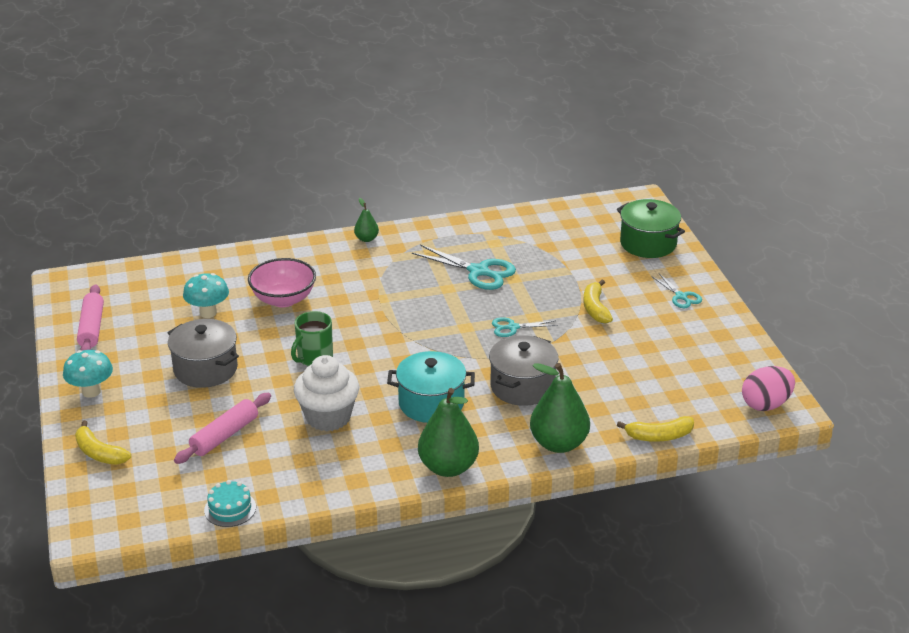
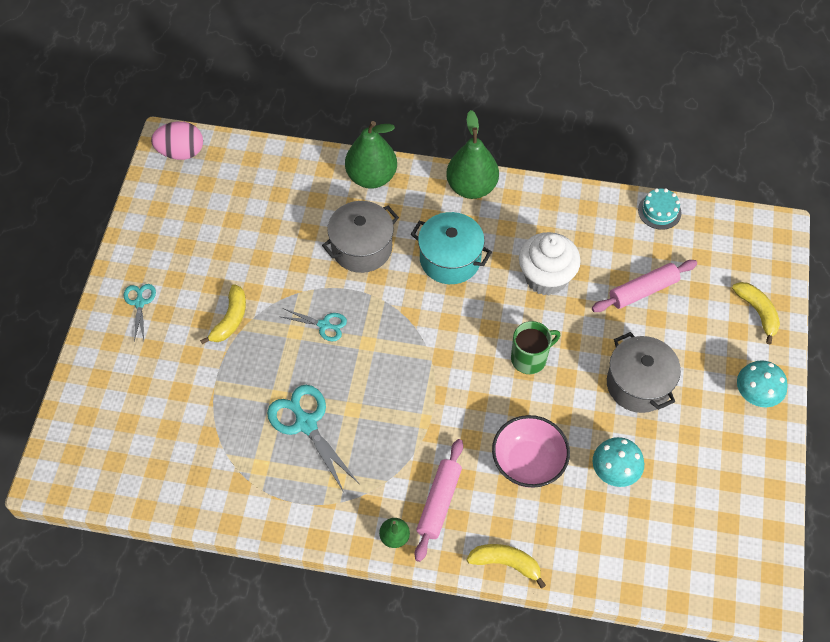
camera: 155 degrees left, 25 degrees up
pink rolling pin [77,284,104,351] -> pink rolling pin moved to [415,439,463,562]
green pot [617,199,685,258] -> none
yellow banana [617,416,694,442] -> yellow banana moved to [467,544,546,589]

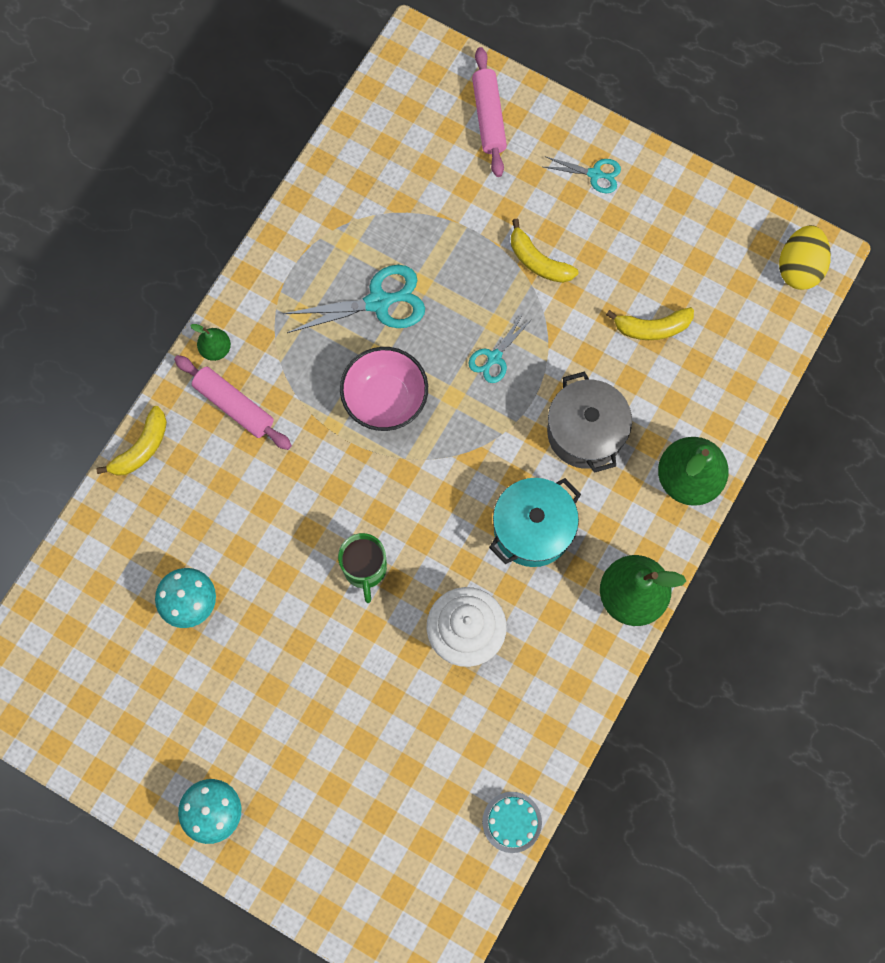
camera: 110 degrees right, 15 degrees up
pink egg [151,121,203,160] -> yellow egg [779,225,831,290]
pink bowl [492,415,570,488] -> pink bowl moved to [340,347,428,431]
pink rolling pin [592,260,697,312] -> pink rolling pin moved to [472,47,507,177]
grey pot [607,332,681,413] -> none
yellow banana [732,282,780,345] -> yellow banana moved to [606,307,694,340]

